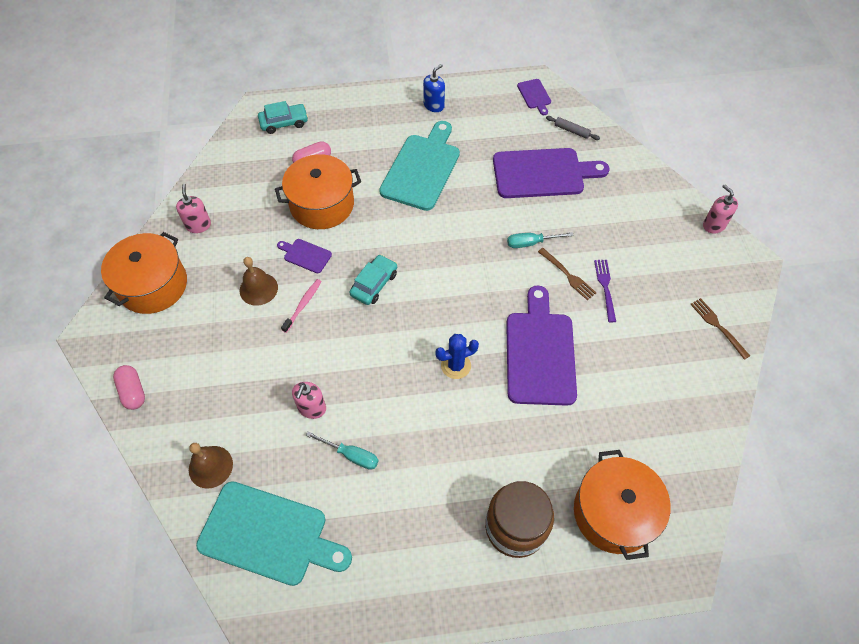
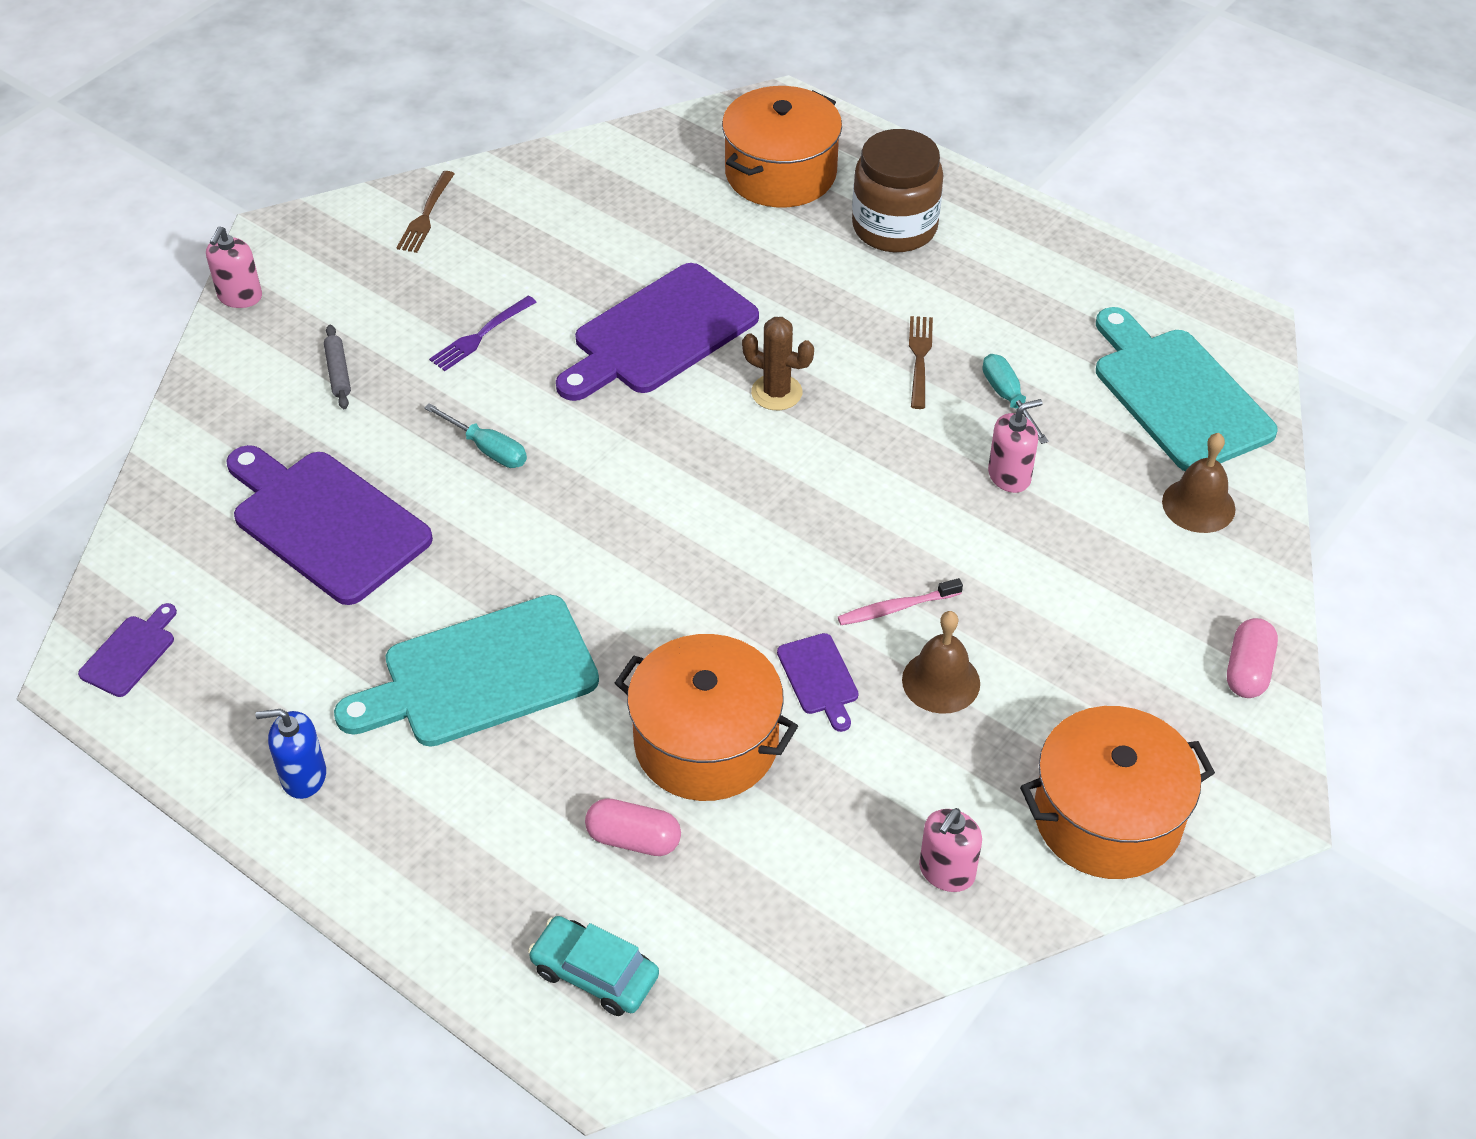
camera: 135 degrees left, 10 degrees down
turquoise car [349,254,397,305] -> none
blue cactus [435,334,479,379] -> brown cactus [742,317,814,410]
brown fork [538,248,596,300] -> brown fork moved to [909,316,933,409]
grey rolling pin [546,116,600,140] -> grey rolling pin moved to [324,325,351,409]

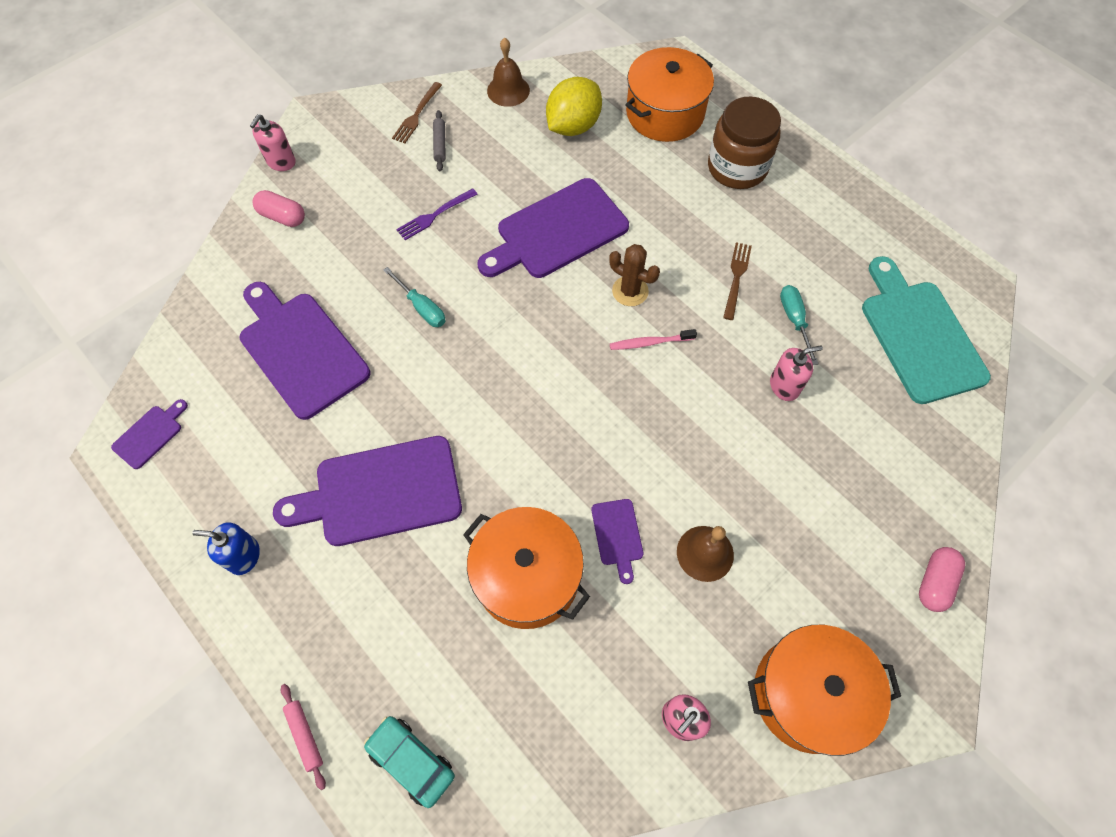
camera: 10 degrees right, 15 degrees up
grey rolling pin [324,325,351,409] -> grey rolling pin moved to [433,110,446,171]
turquoise cutting board [334,595,599,747] -> purple cutting board [273,436,462,546]
pink capsule [585,798,681,856] -> pink capsule moved to [252,190,305,227]
pink toothbrush [838,578,963,625] -> pink toothbrush moved to [610,329,697,350]
brown bell [1162,433,1236,533] -> brown bell moved to [487,38,530,107]
none -> pink rolling pin [281,684,326,790]
none -> yellow lemon [546,77,602,136]

